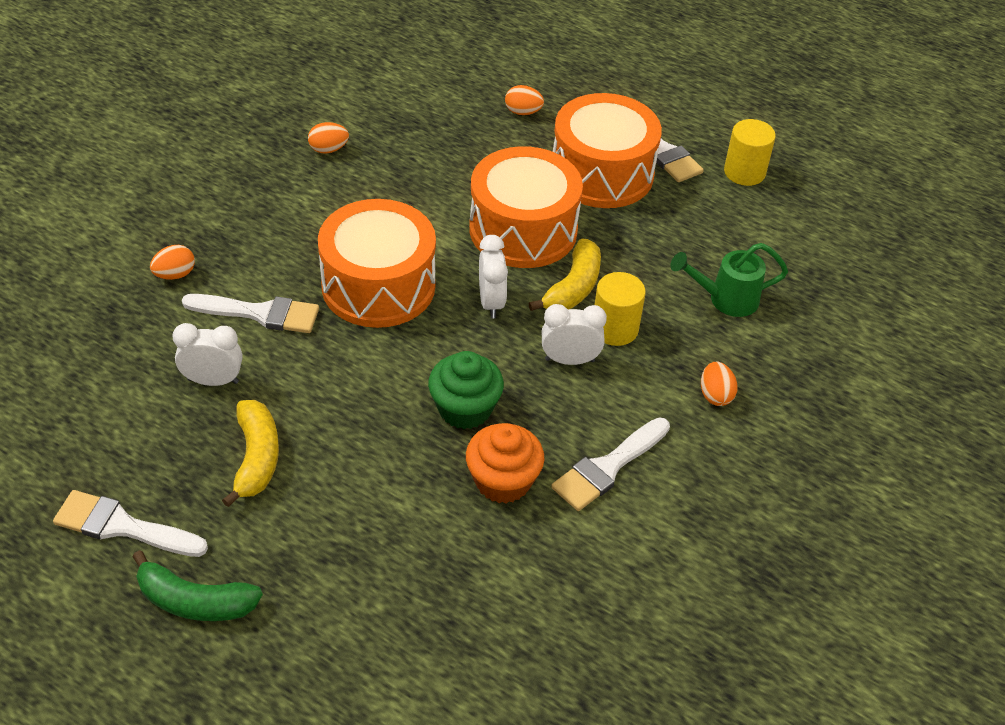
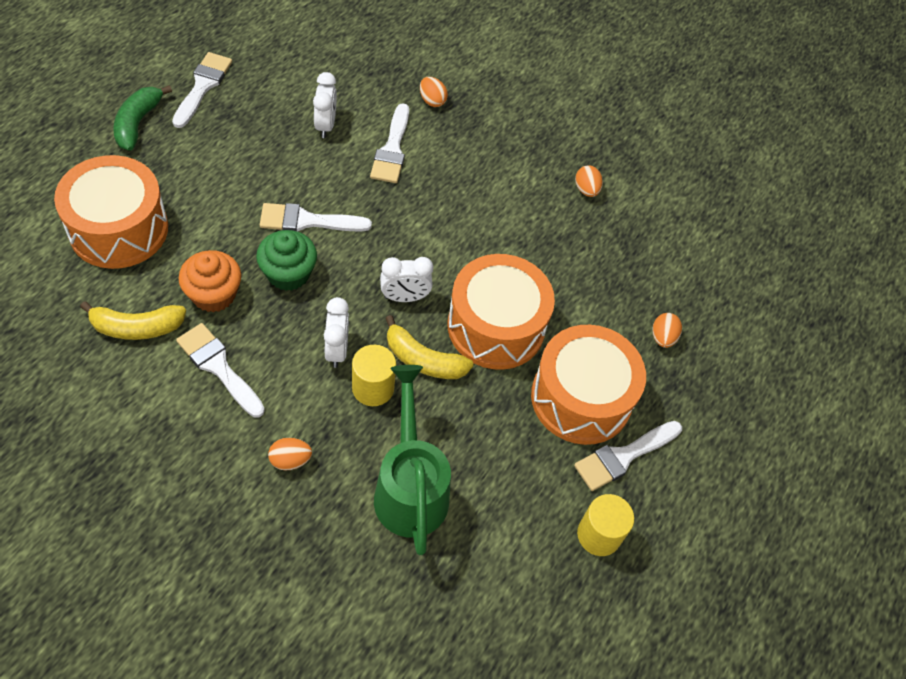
camera: 85 degrees right, 10 degrees up
yellow banana [222,400,279,507] -> yellow banana moved to [80,301,186,340]
orange drum [318,199,436,328] -> orange drum moved to [54,155,168,269]
green watering can [670,243,788,317] -> green watering can [374,365,451,555], size x1.59
none -> white brush [260,203,372,232]

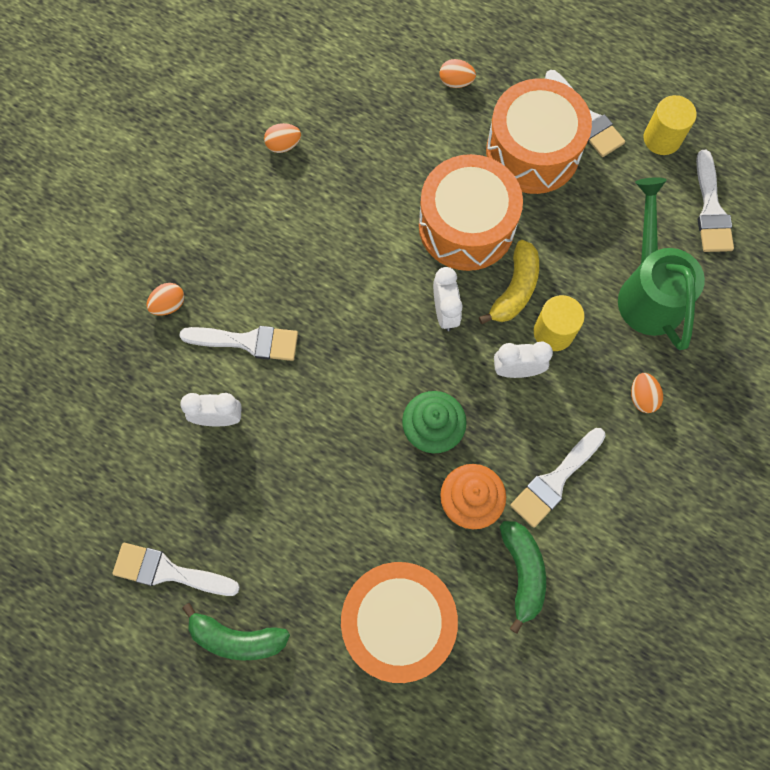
camera: 85 degrees left, 15 degrees up
yellow banana [80,301,186,340] -> green banana [500,521,546,634]
white brush [260,203,372,232] -> white brush moved to [696,150,734,252]
green watering can [374,365,451,555] -> green watering can turned 90 degrees clockwise [618,177,705,350]

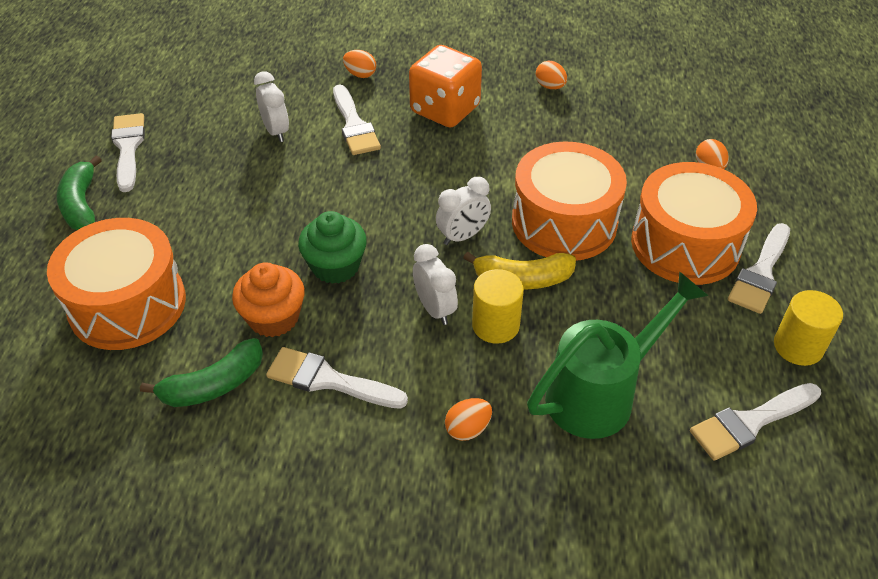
camera: 65 degrees right, 25 degrees down
none -> orange dice [409,45,482,127]

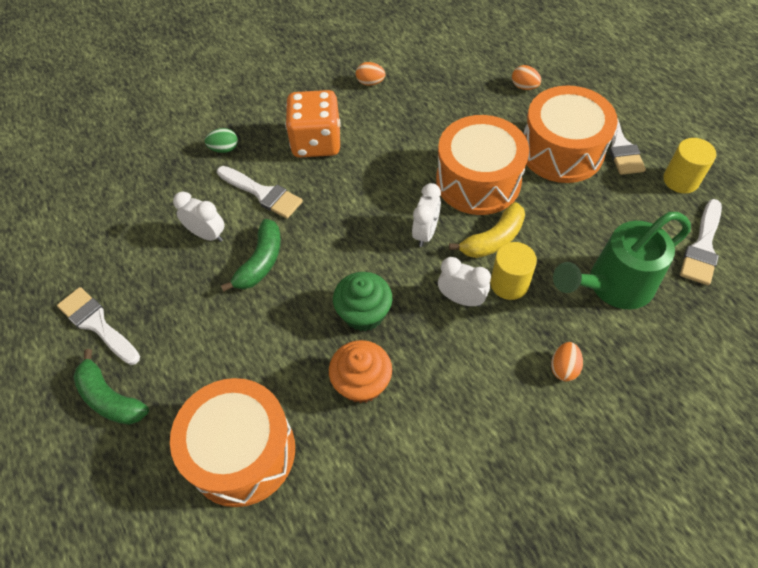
camera: 35 degrees left, 10 degrees up
green banana [140,338,263,407] -> green banana moved to [221,219,281,292]
white brush [266,347,408,409] -> none
orange egg [343,50,376,78] -> green egg [205,128,238,153]
green watering can [527,271,709,439] -> green watering can turned 135 degrees counterclockwise [553,212,691,309]

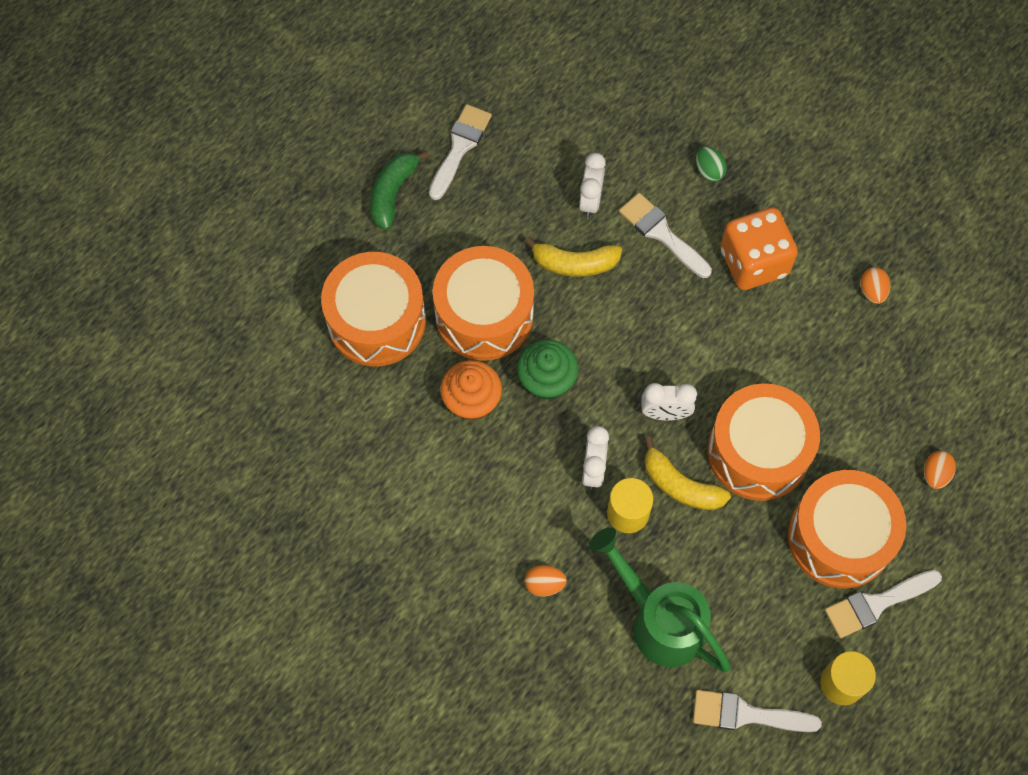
camera: 70 degrees right, 10 degrees up
white brush [217,166,303,219] -> white brush turned 120 degrees clockwise [619,193,712,278]
green banana [221,219,281,292] -> yellow banana [524,237,622,277]
none -> orange drum [433,246,534,361]

